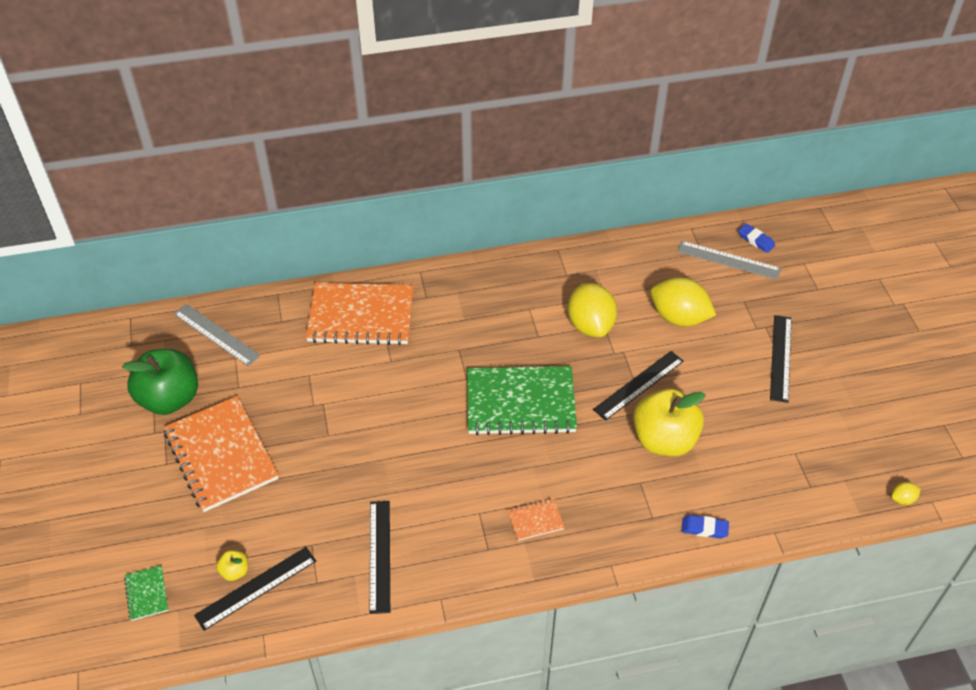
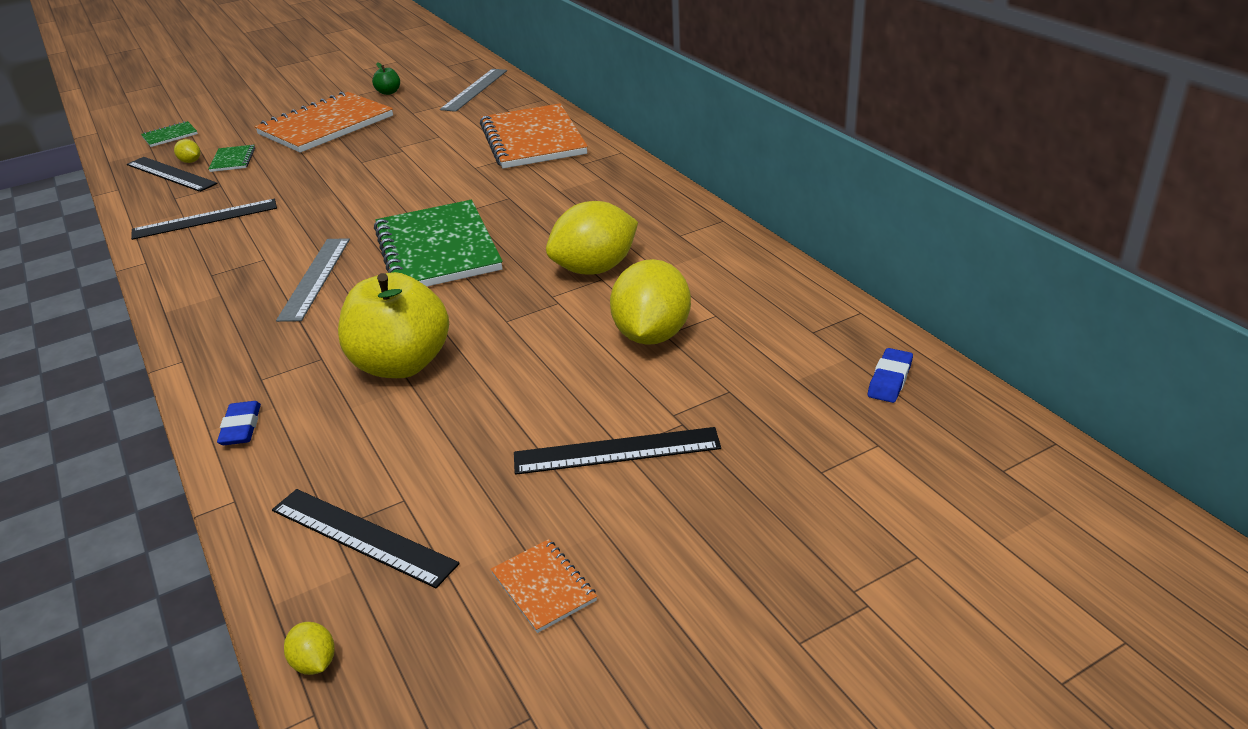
camera: 75 degrees right, 15 degrees down
green apple [122,349,198,415] -> green apple [372,62,400,95], size x0.42
yellow apple [216,550,248,581] -> yellow lemon [174,139,200,163]
orange notebook [508,498,565,541] -> orange notebook moved to [491,539,597,633]
black ruler [593,351,684,421] -> black ruler moved to [272,489,460,588]
grey ruler [677,241,781,280] -> grey ruler moved to [276,238,350,322]
none -> green notebook [208,145,255,172]

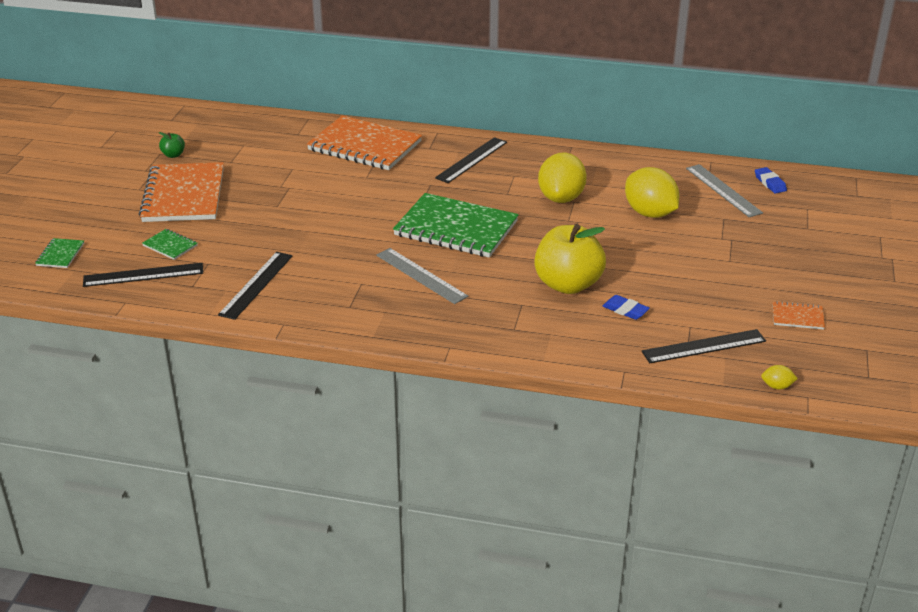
camera: 50 degrees left, 0 degrees up
yellow lemon [174,139,200,163] -> none
blue eraser [217,401,261,445] -> blue eraser moved to [602,295,650,320]
grey ruler [440,69,507,112] -> grey ruler moved to [686,164,763,217]
black ruler [514,427,721,475] -> black ruler moved to [435,137,507,183]

